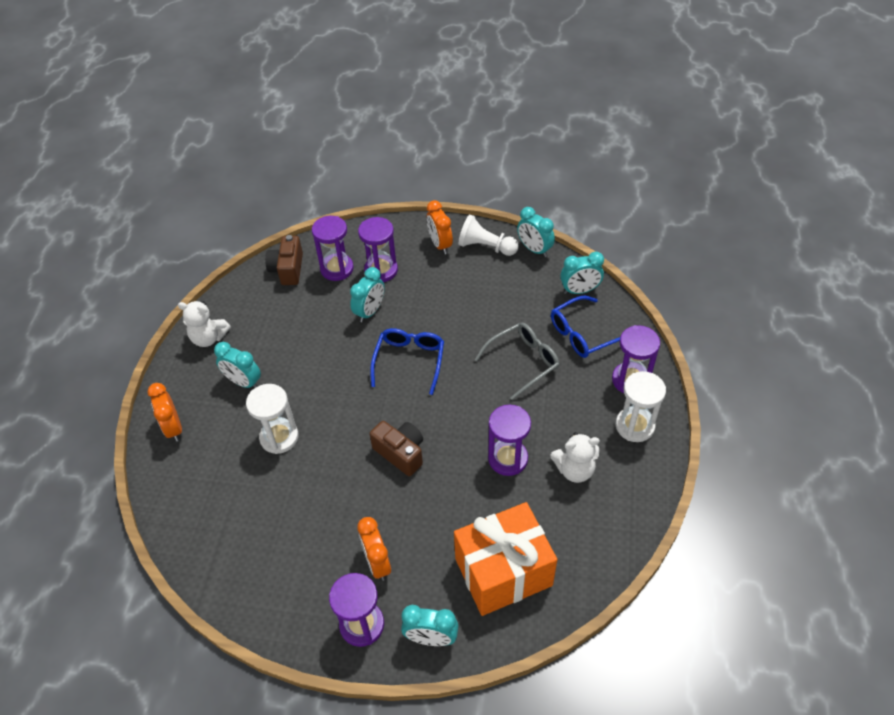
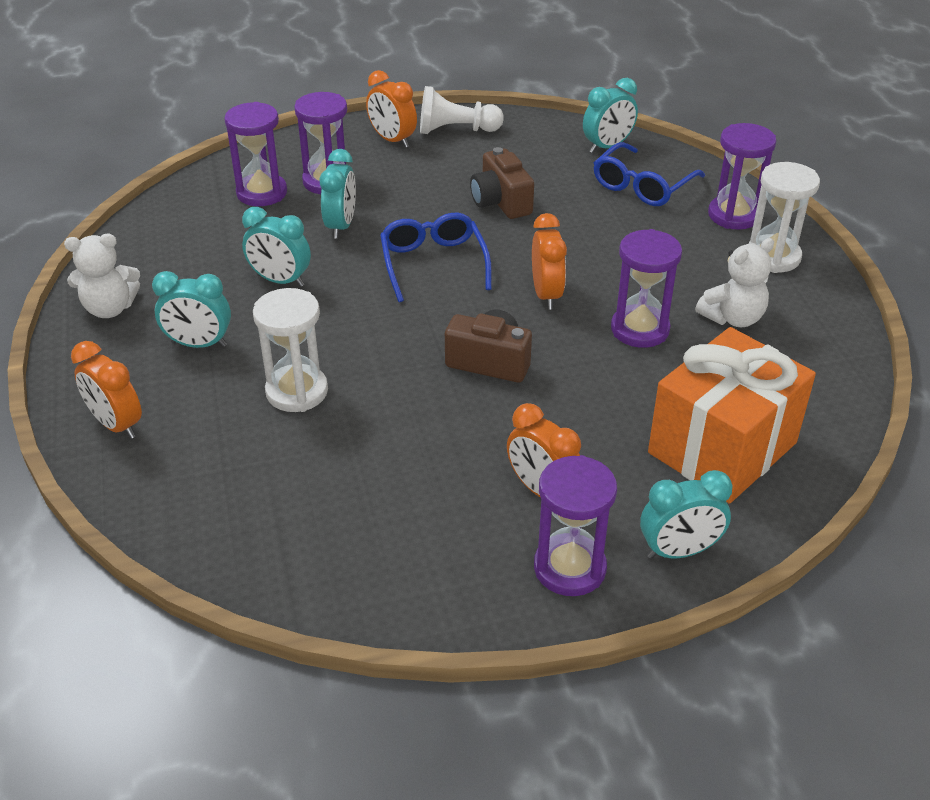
camera: 25 degrees left, 10 degrees down
brown camera [265,235,303,285] -> brown camera moved to [470,147,534,219]
grey glasses [475,323,559,400] -> none
turquoise clock [517,207,555,257] -> turquoise clock moved to [242,207,311,287]
none -> orange clock [532,213,567,310]

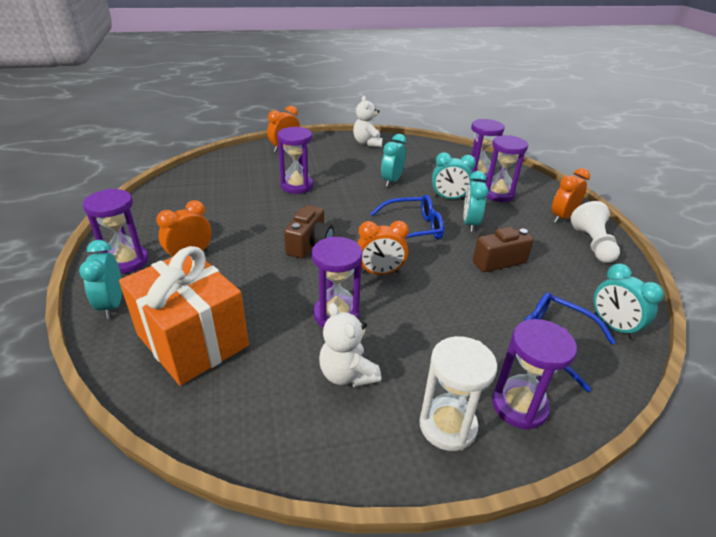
camera: 90 degrees right, 5 degrees down
turquoise clock [152,271,231,348] -> turquoise clock moved to [464,171,489,232]
white hourglass [253,288,328,412] -> purple hourglass [277,127,313,194]

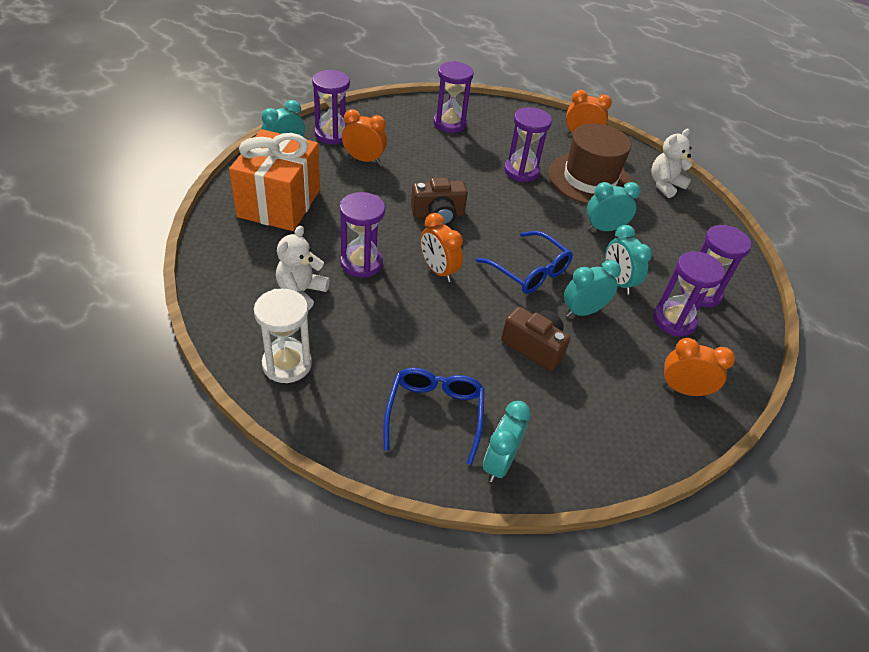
camera: 55 degrees right, 10 degrees up
purple hourglass [492,319,577,430] -> purple hourglass moved to [433,61,474,133]
white pawn [570,201,620,263] -> none
none -> brown hat [548,123,632,204]

